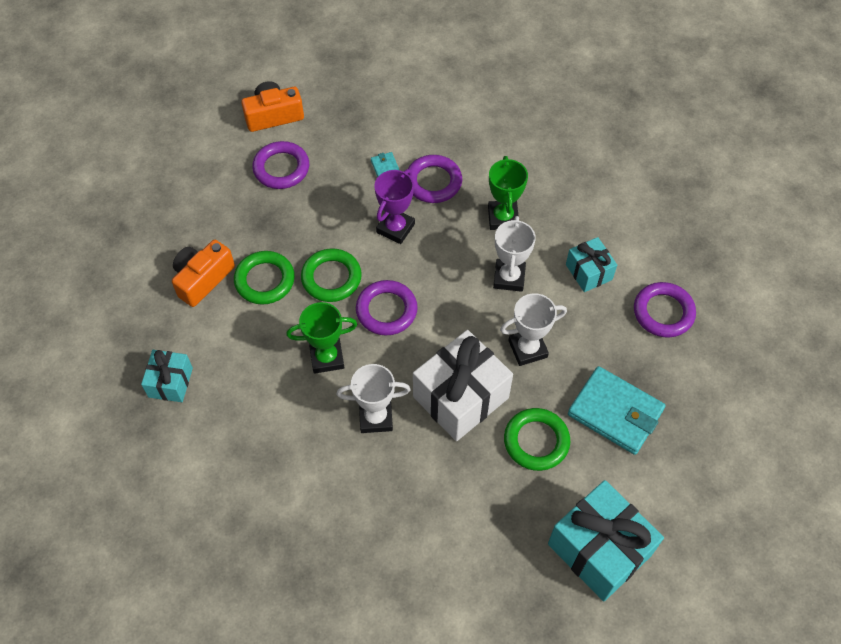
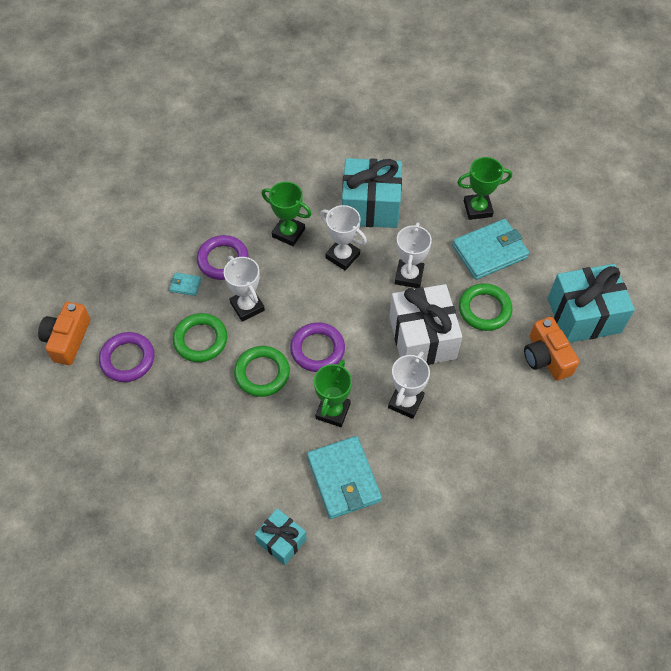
camera: 60 degrees left, 0 degrees up
orange camera [172,240,235,307] -> orange camera moved to [524,317,580,381]
green ring [234,251,295,304] -> green ring moved to [173,313,227,362]
purple trophy [374,169,415,244] -> white trophy [224,256,265,322]
turquoise gift [566,237,617,292] -> turquoise gift [342,158,402,228], size x1.83
purple ring [634,282,696,338] -> none
none -> turquoise wallet [307,436,382,519]
none -> green trophy [457,157,512,220]

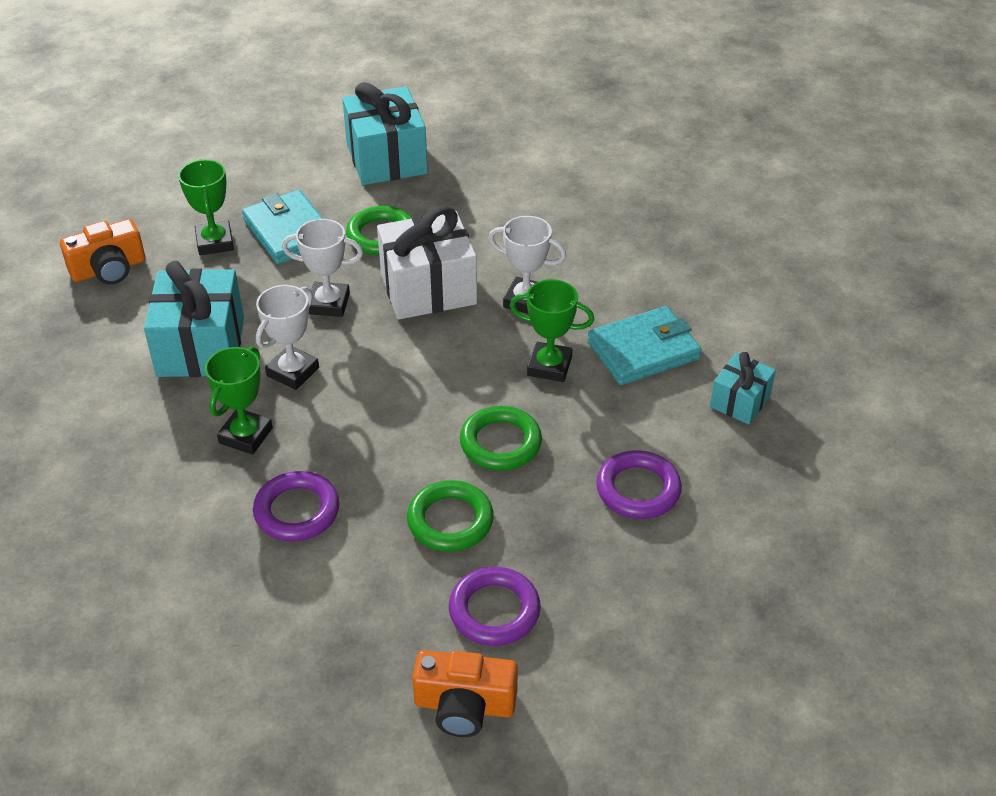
camera: 95 degrees left, 15 degrees down
turquoise wallet [169,273,201,296] -> none
white trophy [224,256,265,322] -> none
purple ring [290,322,345,372] -> purple ring moved to [596,450,682,519]
orange camera [524,317,580,381] -> orange camera moved to [60,219,145,284]

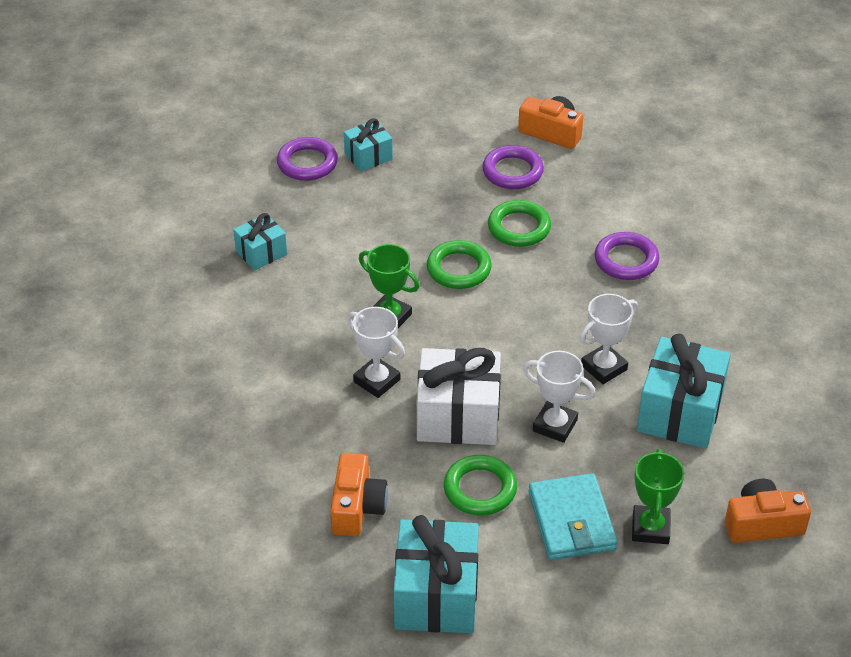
camera: 160 degrees left, 0 degrees up
green trophy [205,346,273,454] -> none
turquoise wallet [587,306,701,385] -> none
purple ring [596,450,682,519] -> purple ring moved to [277,137,338,181]
none -> orange camera [330,453,388,536]
none -> turquoise gift [344,118,393,172]

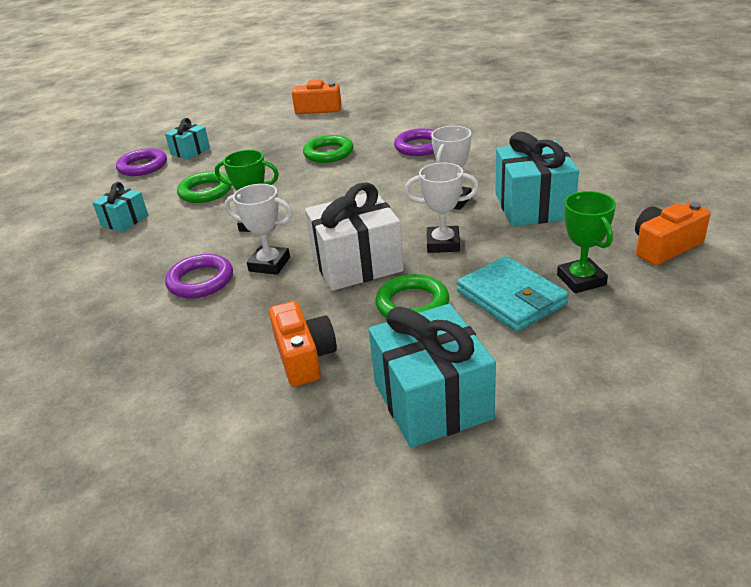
camera: 20 degrees left, 10 degrees down
green ring [427,240,492,289] -> green ring moved to [177,171,232,203]
purple ring [482,145,544,189] -> purple ring moved to [165,254,233,298]

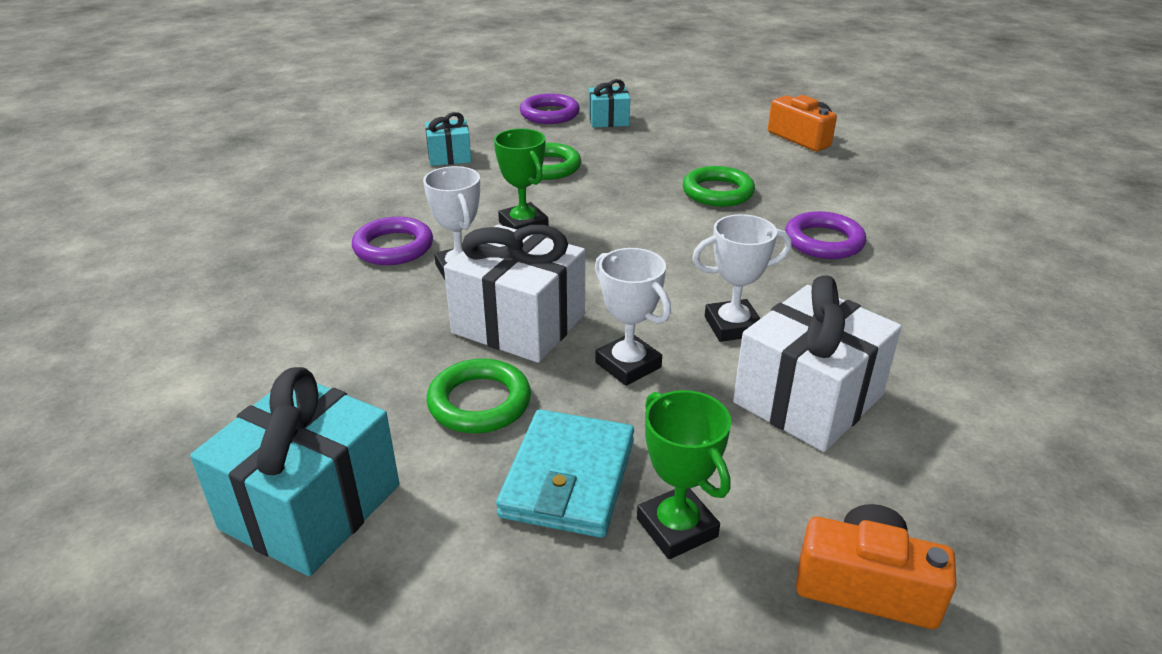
camera: 45 degrees right, 0 degrees up
orange camera [269,301,337,387] -> none
turquoise gift [495,132,579,226] -> white gift [733,276,902,452]
green trophy [557,191,616,293] -> green trophy turned 60 degrees counterclockwise [637,390,731,559]

